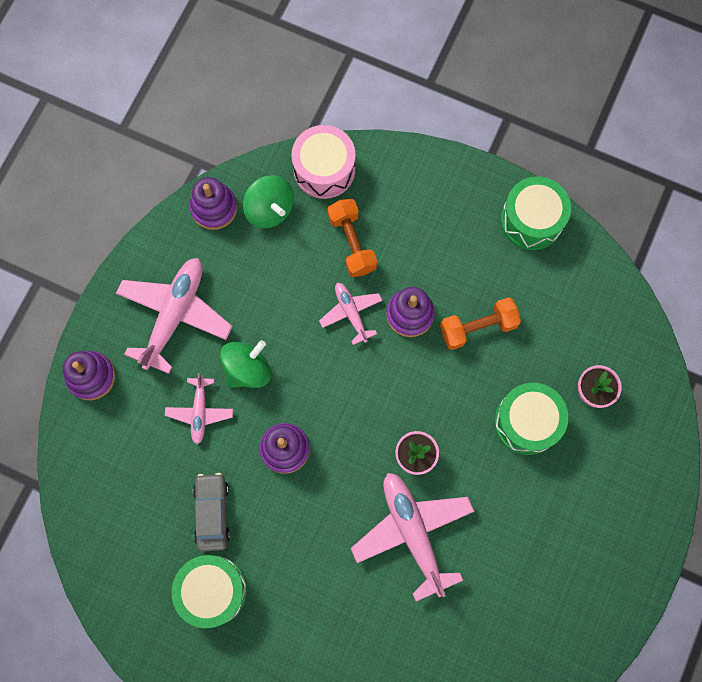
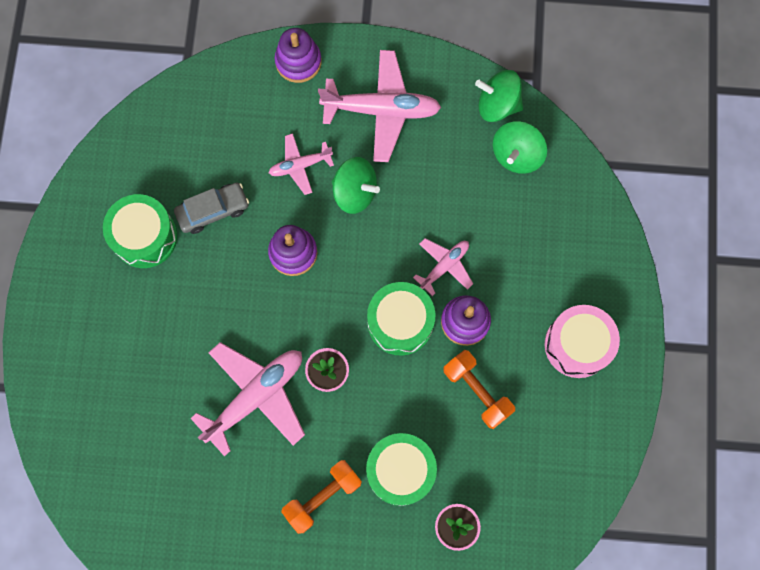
camera: 70 degrees right, 0 degrees up
purple stacking toy [189,177,237,230] -> green spinning top [475,70,523,122]
pink drum [291,125,356,199] -> pink drum moved to [545,305,620,378]
orange dumbbell [327,199,377,277] -> orange dumbbell moved to [281,460,362,534]
green drum [501,177,571,250] -> green drum moved to [367,282,436,356]

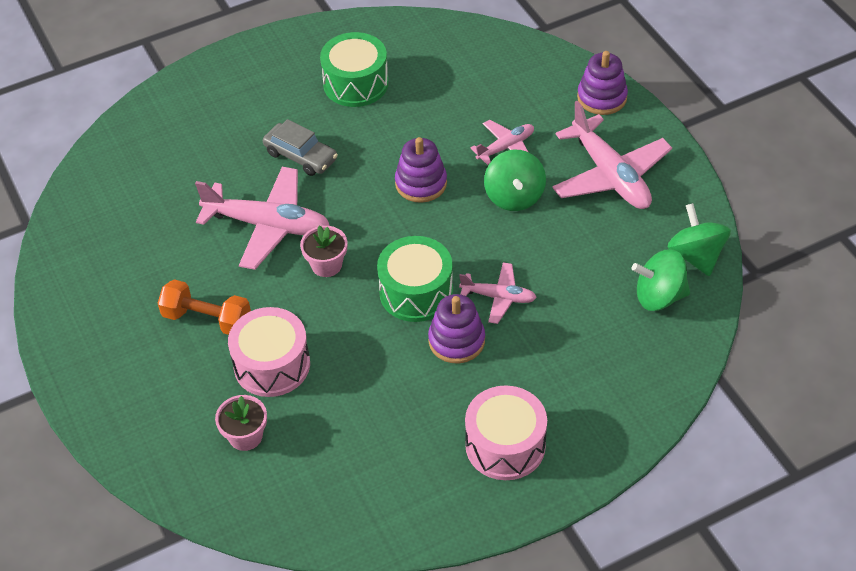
camera: 60 degrees right, 25 degrees down
grey car [174,183,249,234] -> grey car moved to [263,119,338,176]
pink plane [269,133,334,195] -> pink plane turned 105 degrees clockwise [471,120,534,165]
green drum [366,433,437,506] -> pink drum [228,307,310,397]
orange dumbbell [443,350,515,429] -> none

